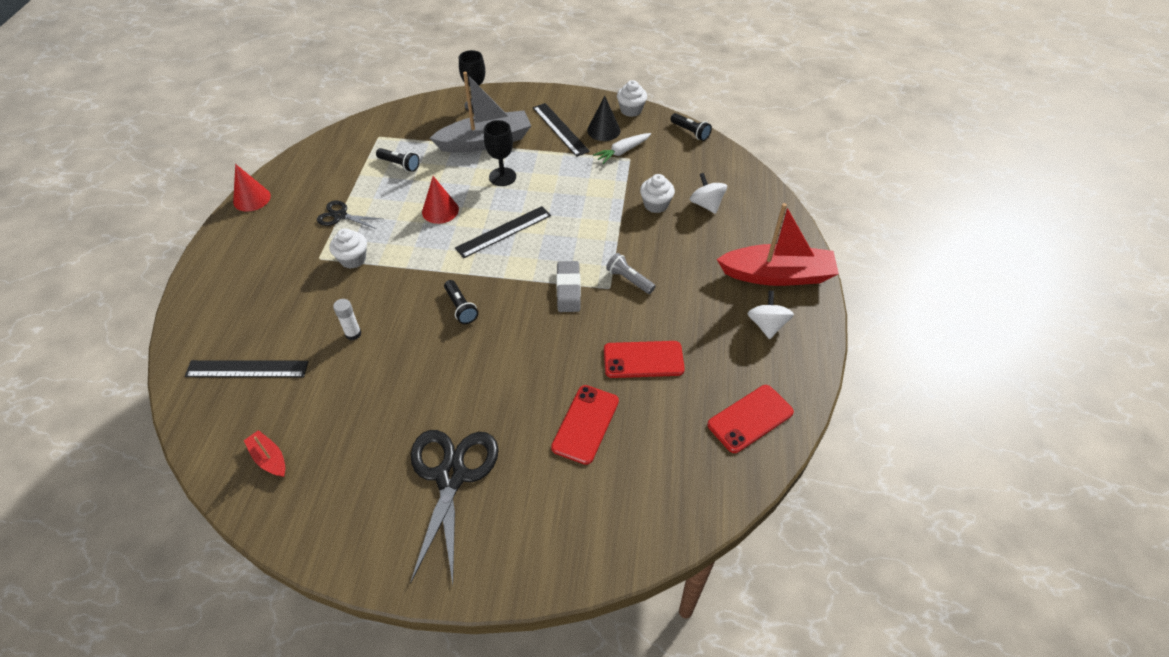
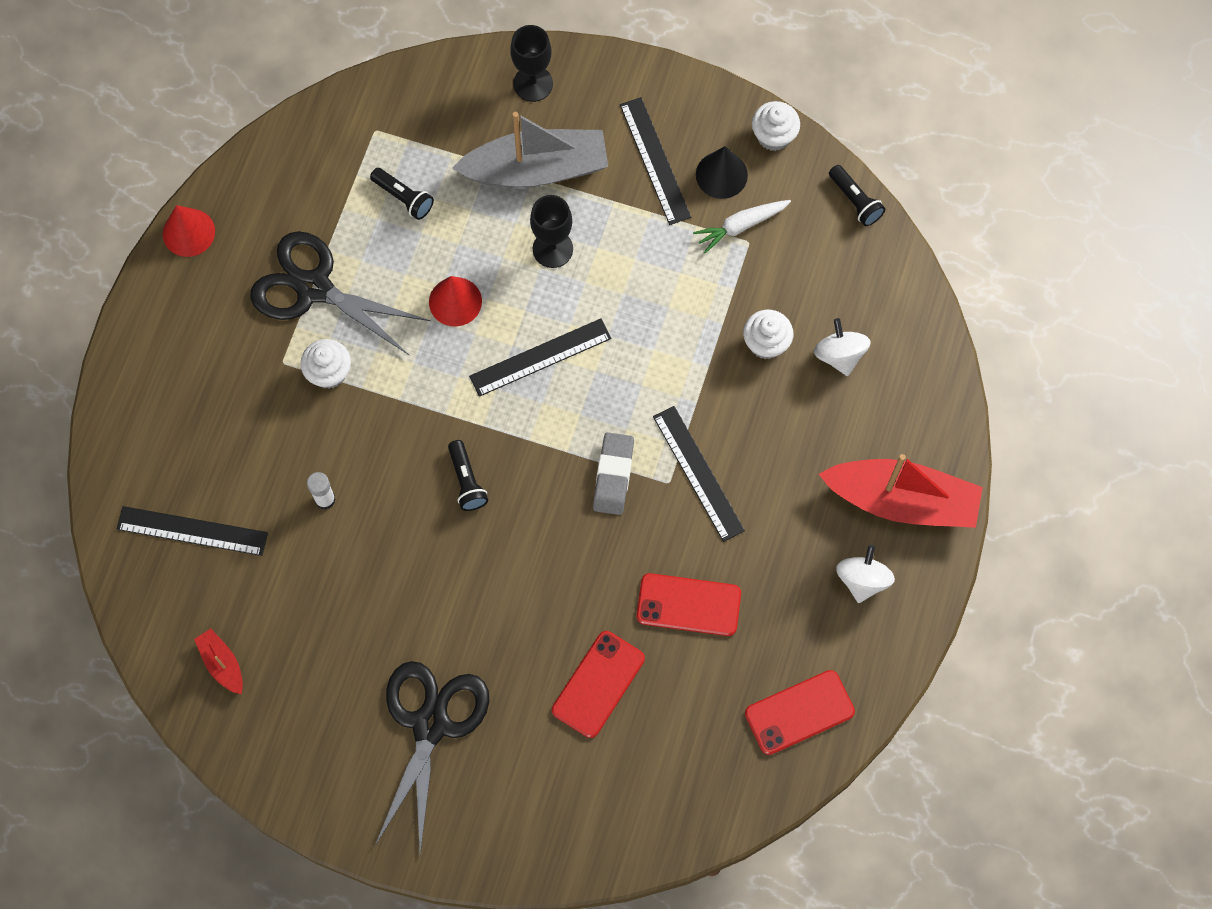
camera: 10 degrees right, 20 degrees up
black scissors [317,201,382,229] -> black scissors [250,231,430,356], size x1.91
grey flashlight [606,253,655,294] -> black ruler [653,406,745,542]

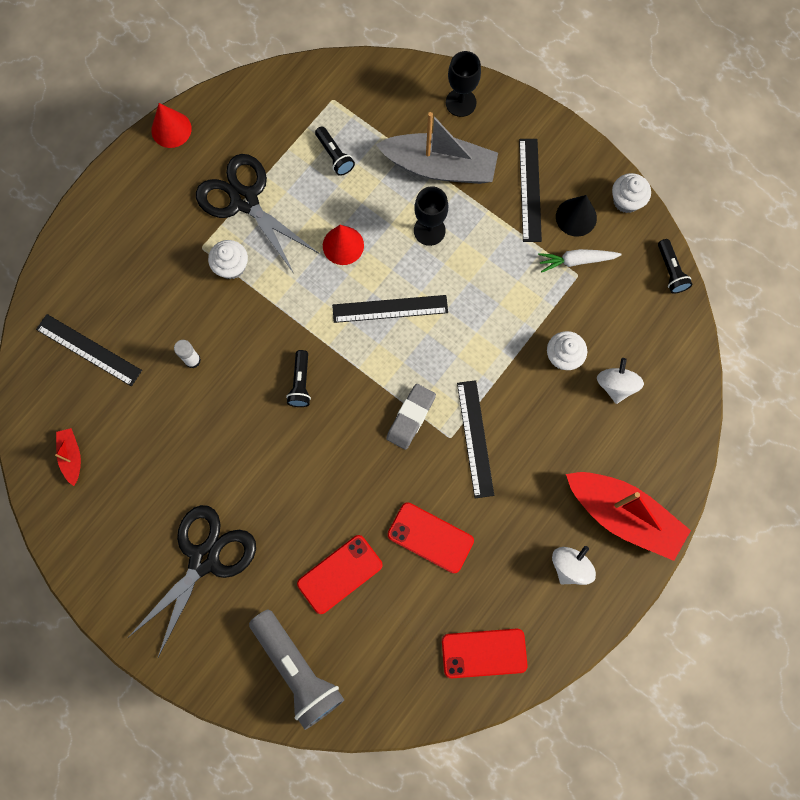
camera: 20 degrees right, 5 degrees up
none -> grey flashlight [249,609,344,730]

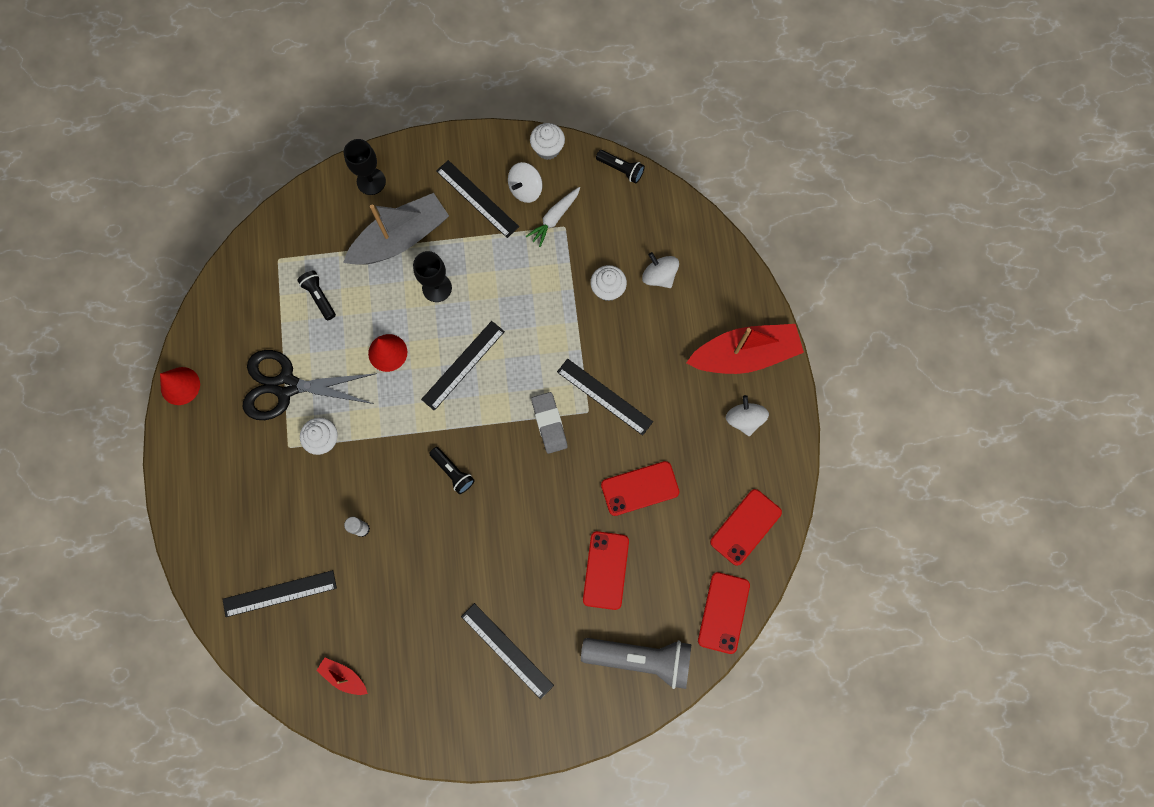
camera: 45 degrees left, 0 degrees up
black scissors [129,505,256,657] -> black ruler [461,603,554,699]
black flashlight [315,126,355,176] -> black flashlight turned 135 degrees counterclockwise [297,271,336,320]
black cone [556,195,597,237] -> white spinning top [508,162,543,203]
none -> red phone [698,572,750,654]

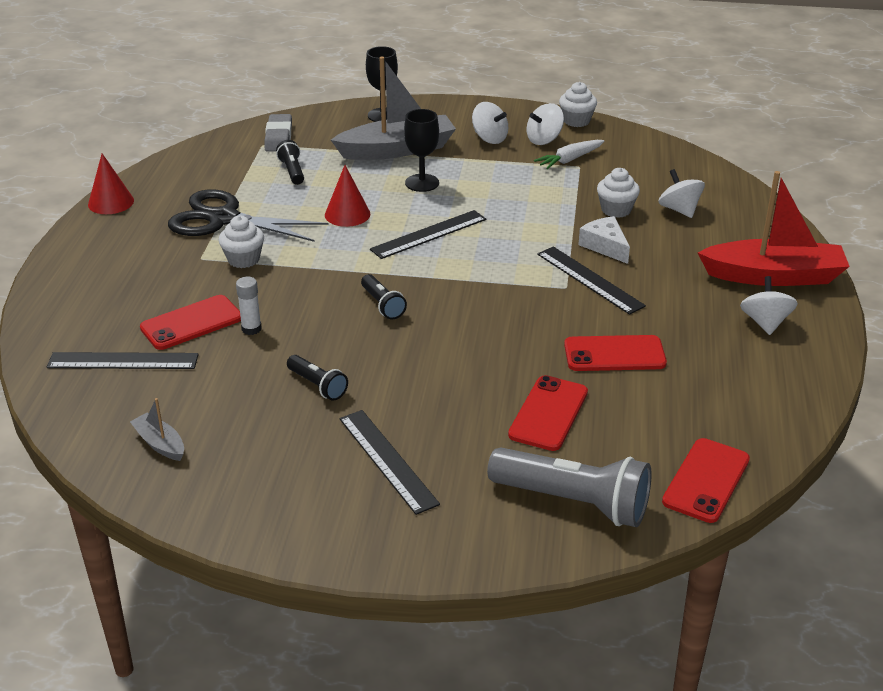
camera: 15 degrees right, 40 degrees down
red boat [316,658,368,695] -> grey boat [130,398,184,461]
black ruler [436,160,519,238] -> white spinning top [472,102,508,144]
grey eraser [531,392,568,454] -> grey eraser moved to [265,114,292,152]
black flashlight [596,150,645,183] -> black flashlight moved to [287,355,348,401]
red phone [710,489,782,566] -> red phone moved to [140,295,241,350]
none -> white cheese [578,216,630,264]

